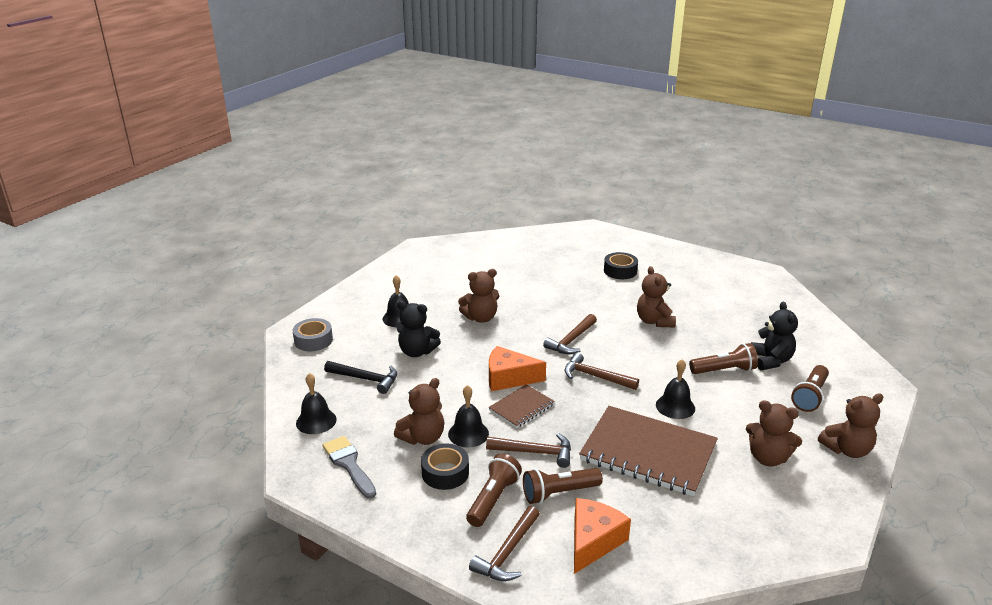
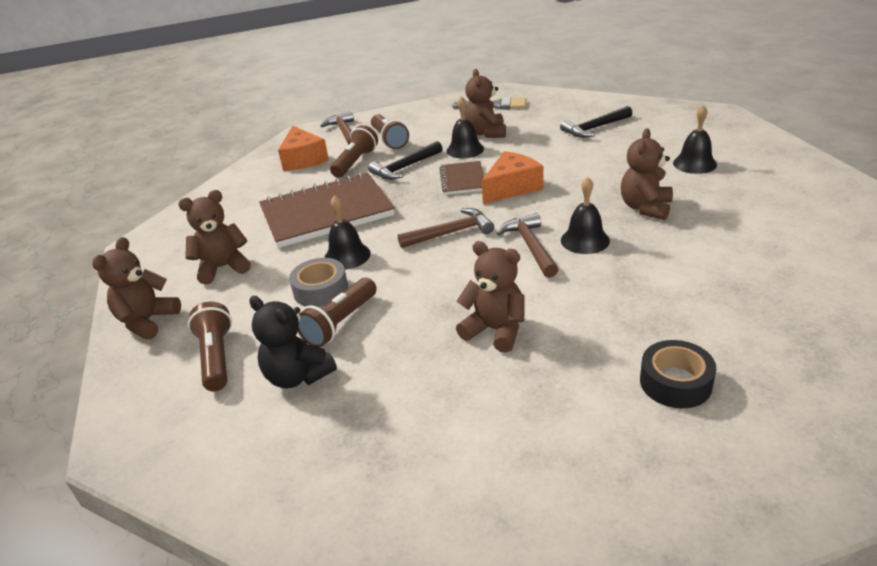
camera: 135 degrees right, 5 degrees up
grey tape [293,318,333,351] -> grey tape moved to [289,258,348,307]
black bell [296,373,337,434] -> black bell moved to [561,177,610,254]
black teddy bear [397,301,441,357] -> none
black tape [421,443,469,490] -> none
brown hammer [486,433,571,468] -> black hammer [368,141,443,180]

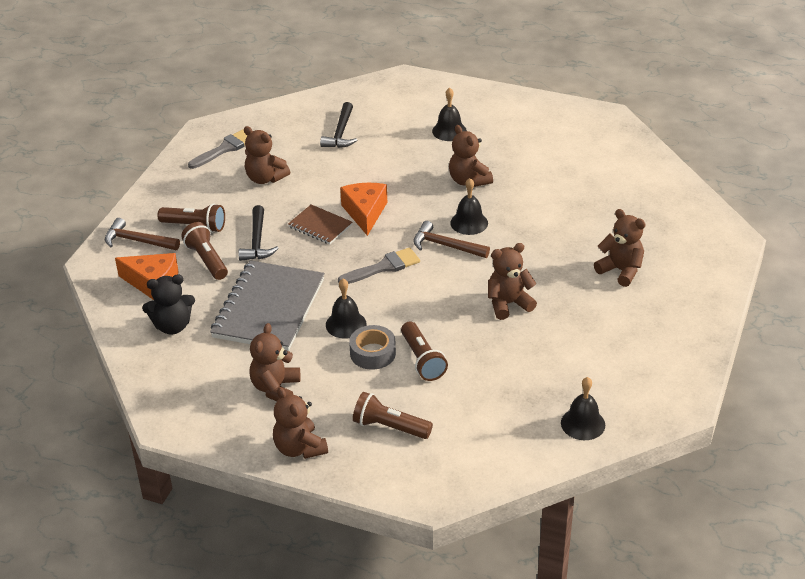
camera: 55 degrees left, 5 degrees up
black teddy bear [249,296,337,389] -> black teddy bear moved to [142,274,195,335]
brown notebook [259,172,395,248] -> grey notebook [210,260,324,351]
brown hammer [398,208,494,248] -> grey brush [338,247,420,284]
black bell [447,96,484,158] -> black bell moved to [561,377,605,440]
black tape [640,340,716,408] -> brown teddy bear [594,209,646,287]

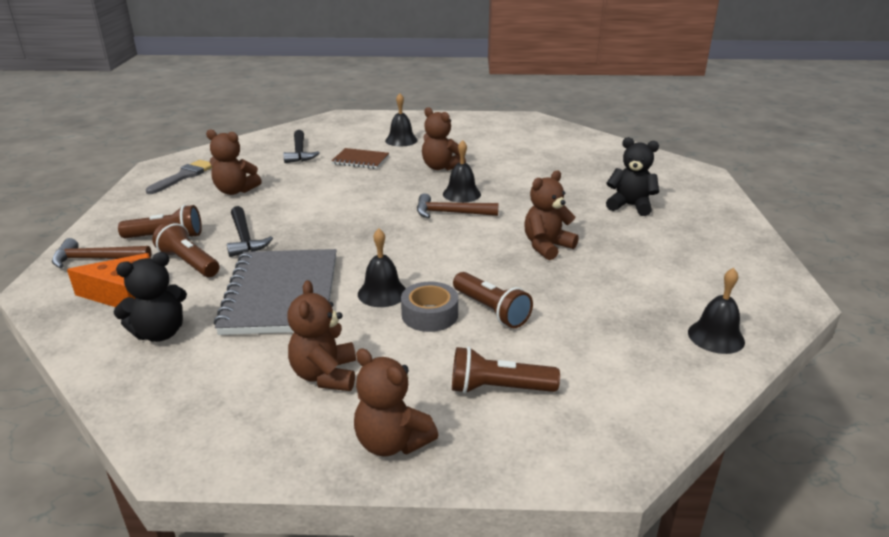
camera: 20 degrees left, 10 degrees down
brown notebook [288,205,352,245] -> brown notebook moved to [331,148,389,169]
grey brush [338,247,420,284] -> none
orange cheese [340,183,387,236] -> none
brown teddy bear [594,209,646,287] -> black teddy bear [606,137,659,216]

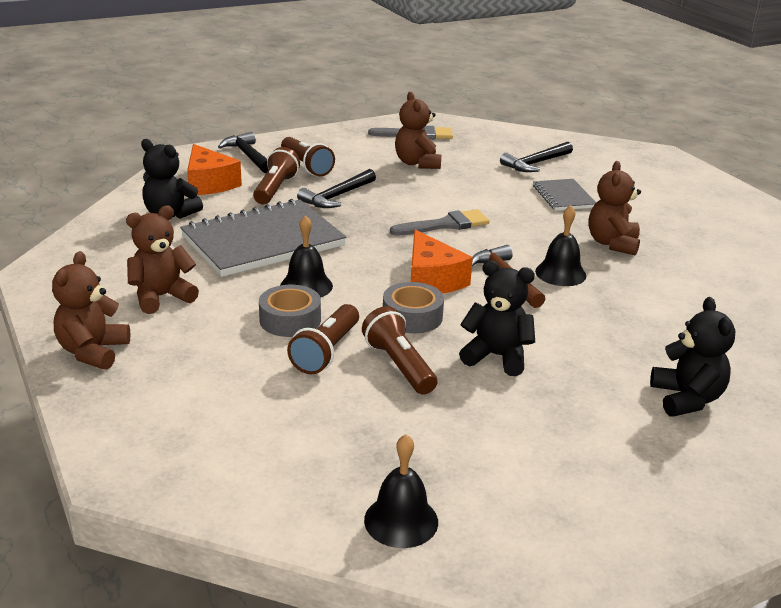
camera: 60 degrees right, 0 degrees up
brown hammer [52,238,151,268] -> black hammer [218,132,269,173]
brown notebook [331,148,389,169] -> grey notebook [533,179,596,211]
black bell [385,93,418,146] -> none
brown flashlight [452,347,560,394] -> brown flashlight moved to [362,306,437,395]
brown teddy bear [524,171,579,260] -> black teddy bear [459,260,535,376]
none -> grey tape [383,282,444,333]
none -> grey brush [390,209,490,236]
none -> orange cheese [411,230,473,294]

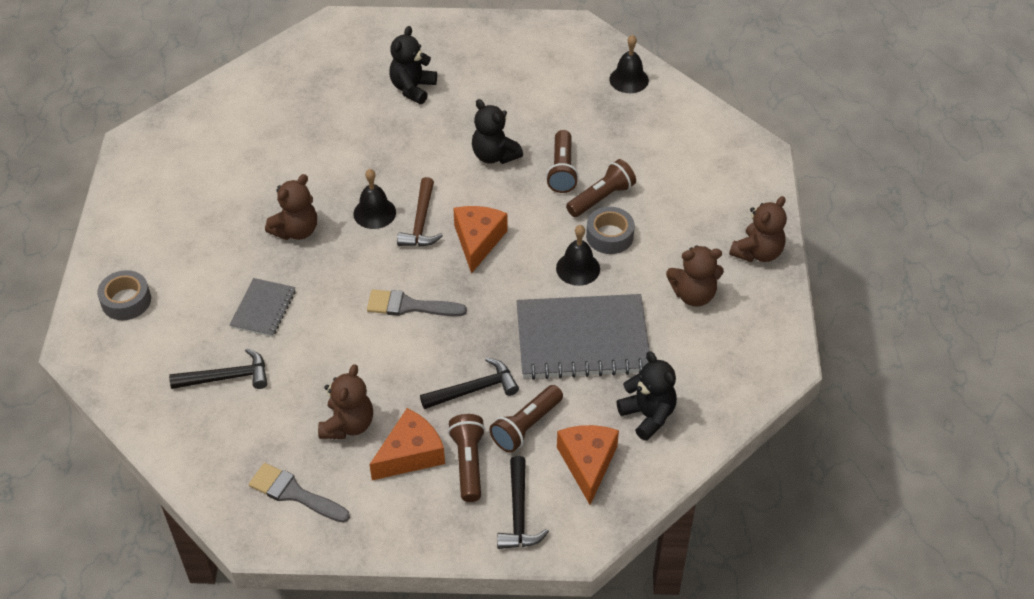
camera: 150 degrees left, 20 degrees up
grey tape [383,282,444,333] -> grey tape moved to [97,270,151,320]
none -> orange cheese [369,408,445,480]

